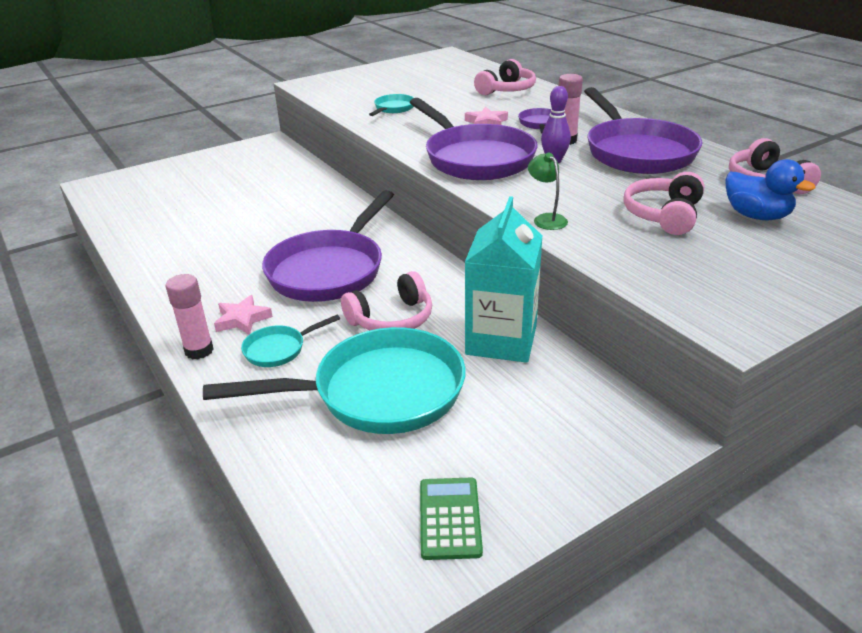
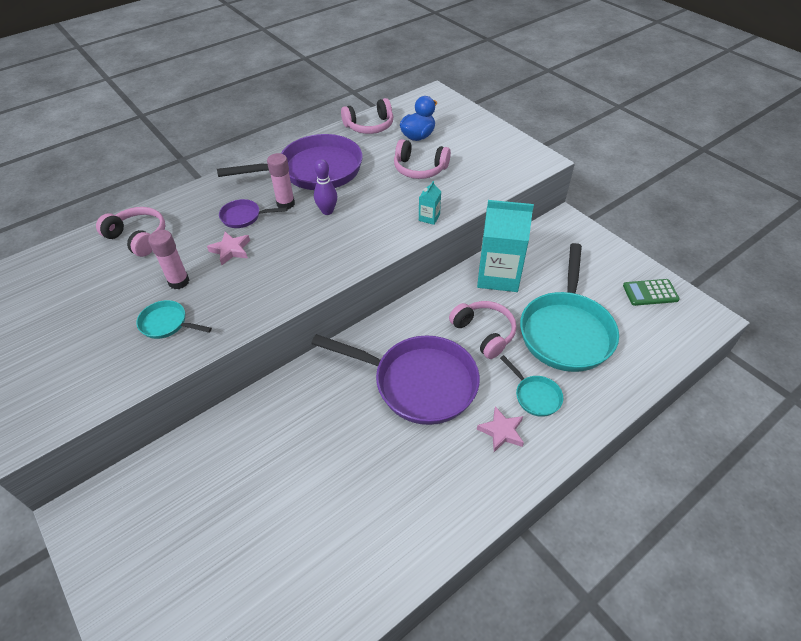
camera: 95 degrees left, 15 degrees up
pink glue stick [165,274,214,360] -> pink glue stick moved to [148,230,190,289]
turquoise pan [203,327,466,434] -> turquoise pan turned 150 degrees counterclockwise [520,243,619,372]
purple pan [410,98,538,180] -> none
green lamp [528,152,568,230] -> turquoise carton [419,181,441,225]

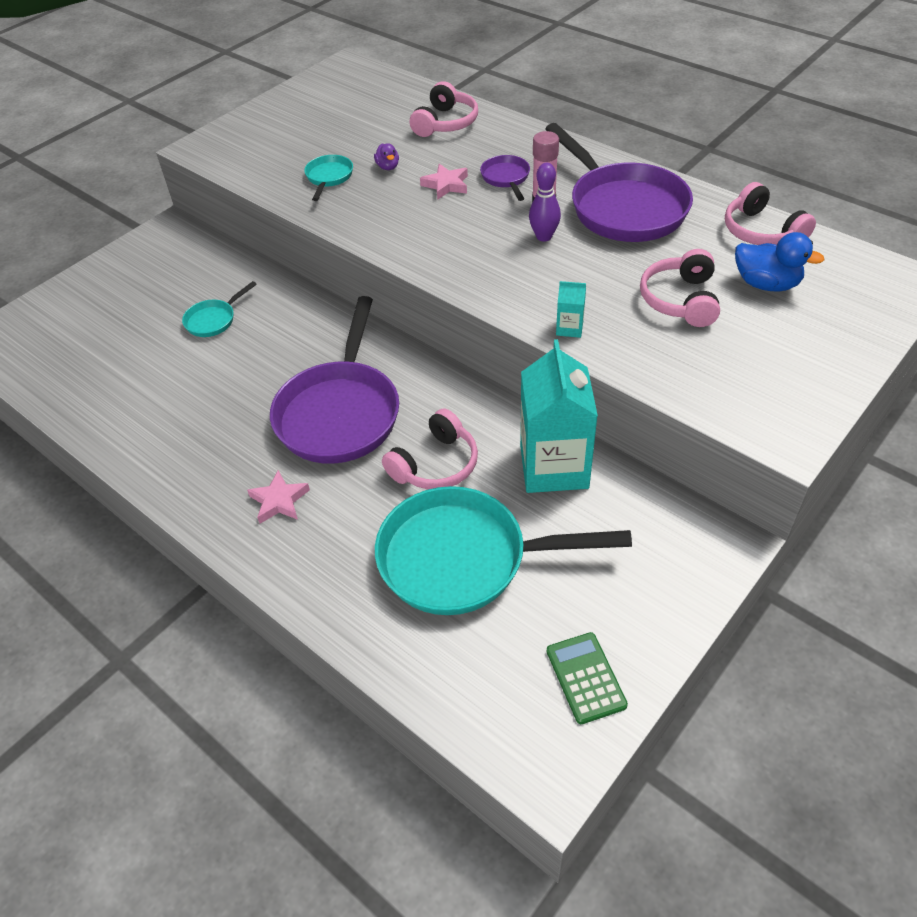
camera: 80 degrees right, 0 degrees up
pink glue stick [148,230,190,289] -> purple duck [374,143,399,170]
turquoise pan [500,355,563,417] -> turquoise pan moved to [182,281,257,337]

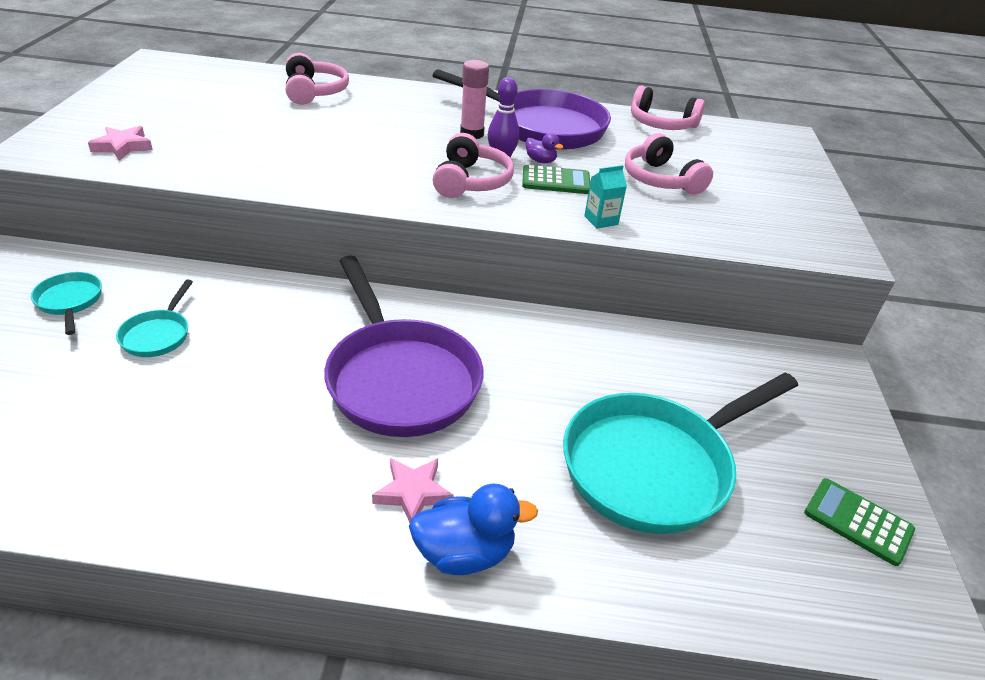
camera: 40 degrees left, 10 degrees down
turquoise pan [304,155,353,201] -> turquoise pan moved to [31,272,102,335]
purple duck [374,143,399,170] -> purple duck moved to [526,133,563,163]
pink headphones [382,408,478,489] -> pink headphones moved to [433,133,514,198]
pink star [420,164,468,200] -> pink star moved to [88,126,153,160]
purple pan [480,155,530,201] -> none
turquoise carton [520,339,598,493] -> none
blue duck [735,232,824,292] -> blue duck moved to [409,483,538,575]
none -> green calculator [522,165,590,194]

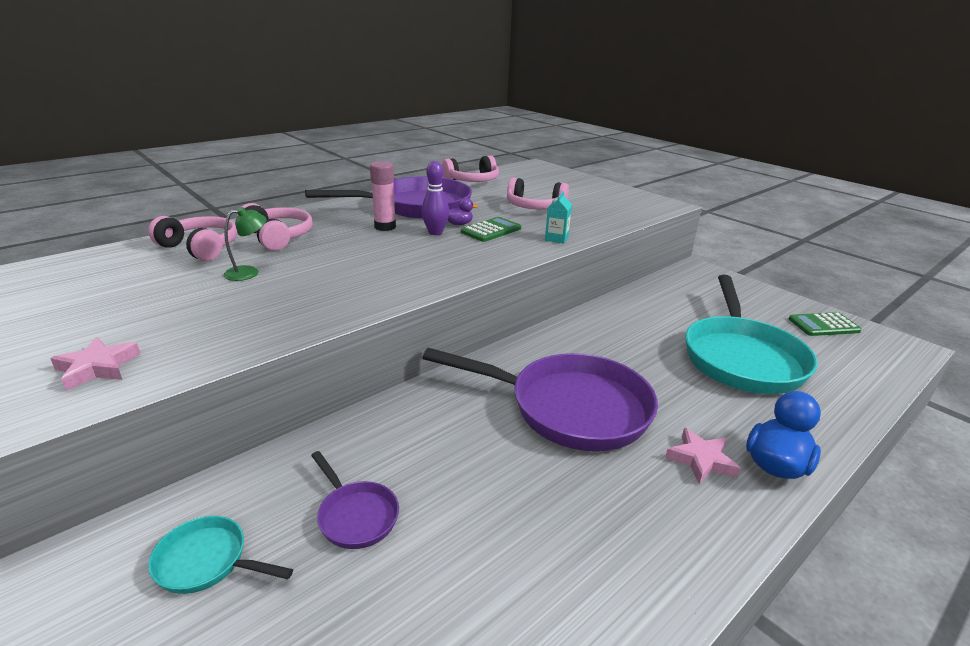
camera: 45 degrees left, 10 degrees down
turquoise pan [116,279,193,357] -> purple pan [311,451,399,549]
pink headphones [433,133,514,198] -> pink headphones moved to [237,203,313,251]
none -> green lamp [224,207,266,281]

